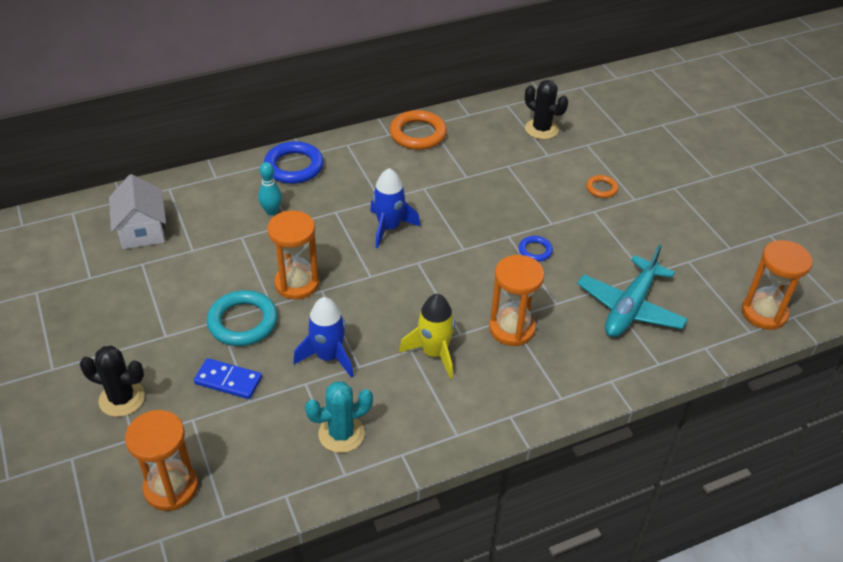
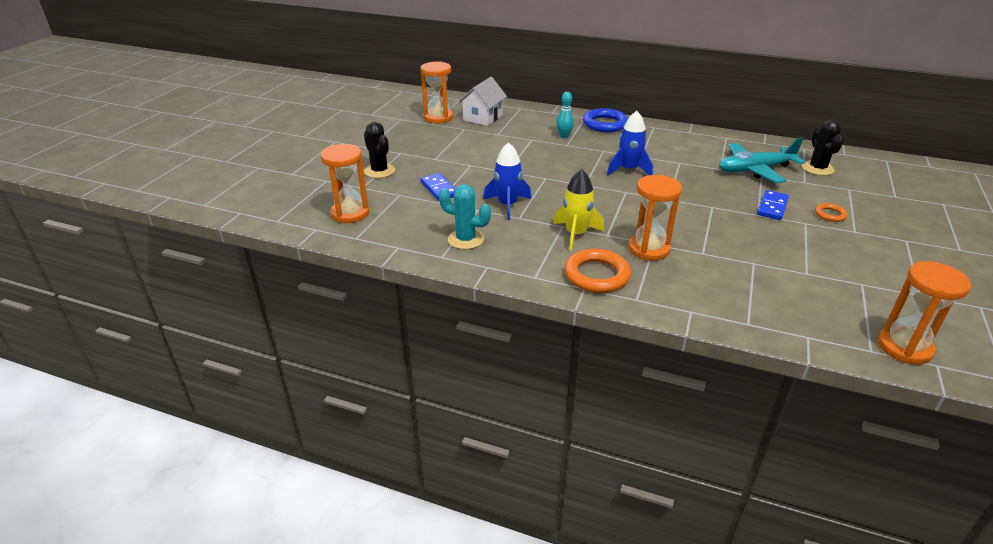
camera: 45 degrees right, 10 degrees down
turquoise ring [207,290,278,346] -> none
orange hourglass [267,211,319,300] -> orange hourglass moved to [420,62,453,124]
orange ring [390,110,447,150] -> orange ring moved to [564,249,631,293]
blue ring [519,236,553,262] -> none
turquoise plane [577,244,688,337] -> turquoise plane moved to [719,138,805,183]
none -> blue domino [757,190,789,220]

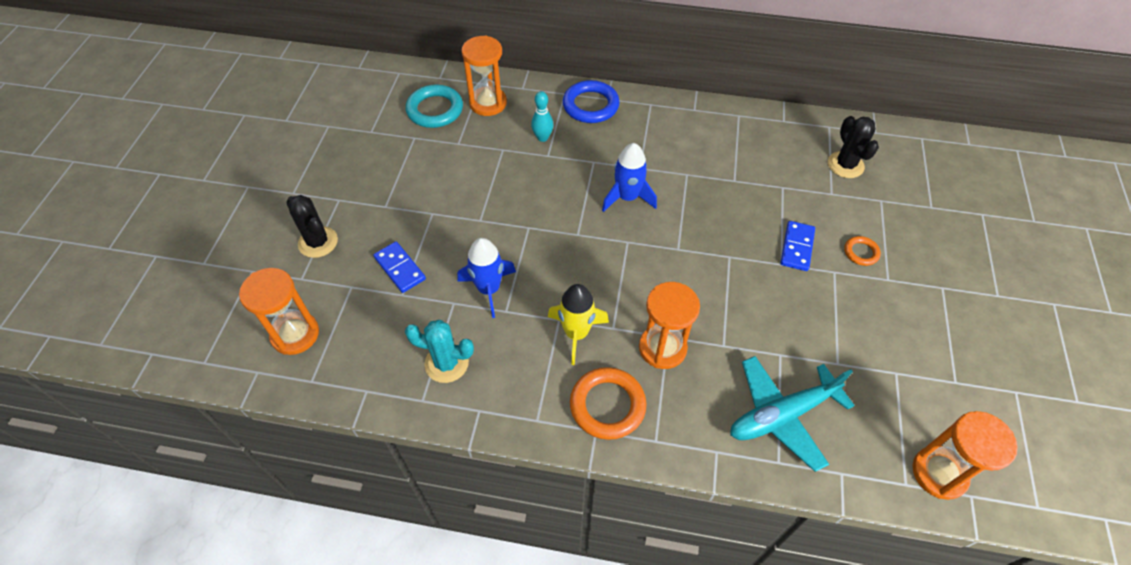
camera: 10 degrees left, 20 degrees up
orange hourglass [420,62,453,124] -> orange hourglass moved to [461,35,507,116]
white house [458,77,507,126] -> turquoise ring [406,84,463,128]
turquoise plane [719,138,805,183] -> turquoise plane moved to [730,356,855,472]

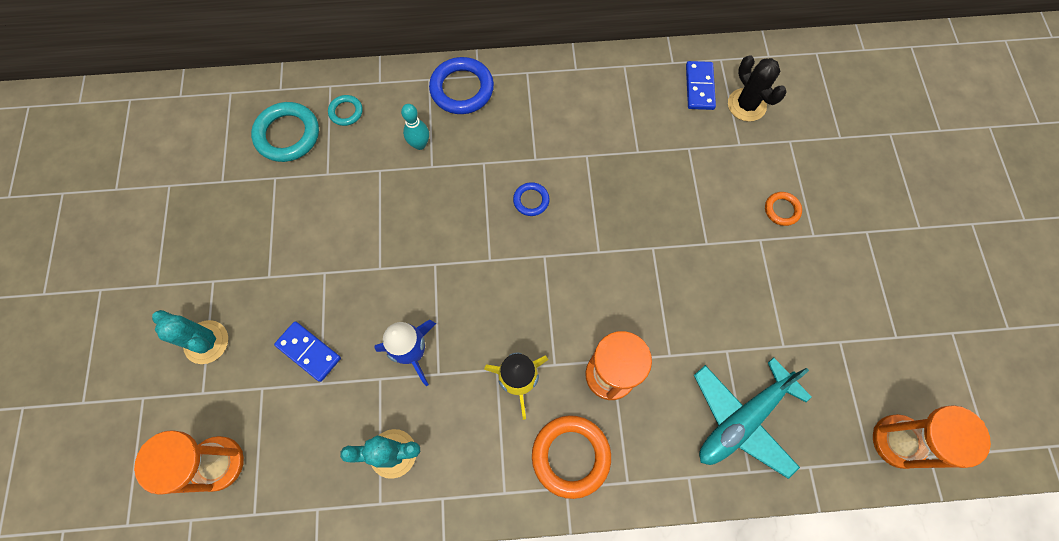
camera: 15 degrees left, 15 degrees up
black cactus [286,195,338,258] -> turquoise cactus [152,310,228,364]
orange hourglass [461,35,507,116] -> turquoise ring [328,95,363,126]
blue rocket [602,143,657,212] -> blue ring [513,182,550,216]
blue domino [780,221,815,271] -> blue domino moved to [686,61,716,110]

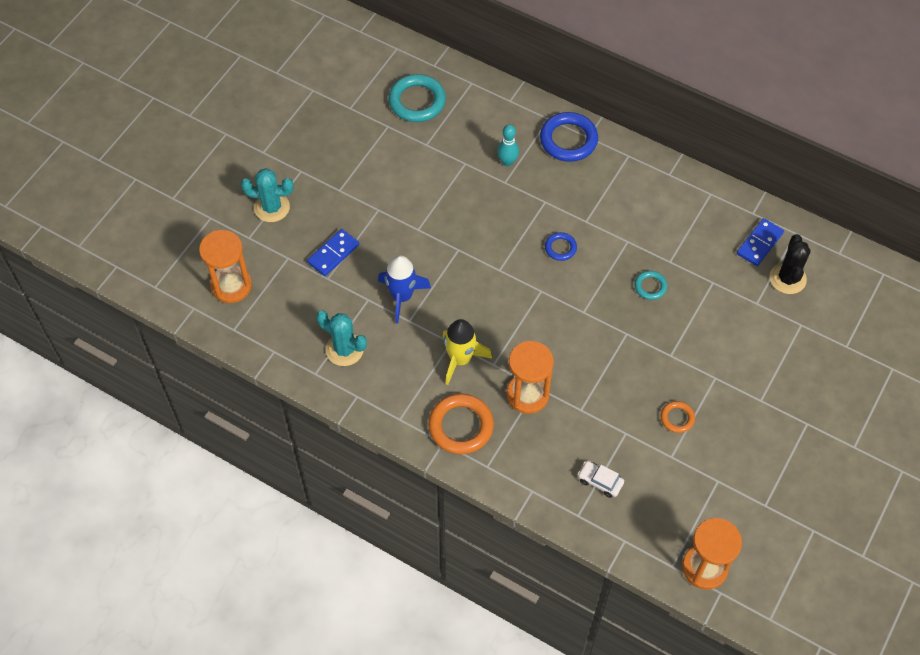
camera: 35 degrees right, 10 degrees down
turquoise cactus [152,310,228,364] -> turquoise cactus turned 60 degrees counterclockwise [241,168,294,222]
blue domino [274,321,341,382] -> blue domino turned 60 degrees clockwise [307,229,359,276]
turquoise ring [328,95,363,126] -> turquoise ring moved to [635,271,667,300]
turquoise plane [694,357,812,479] -> white car [578,461,624,498]
orange ring [765,192,802,226] -> orange ring moved to [661,401,695,433]

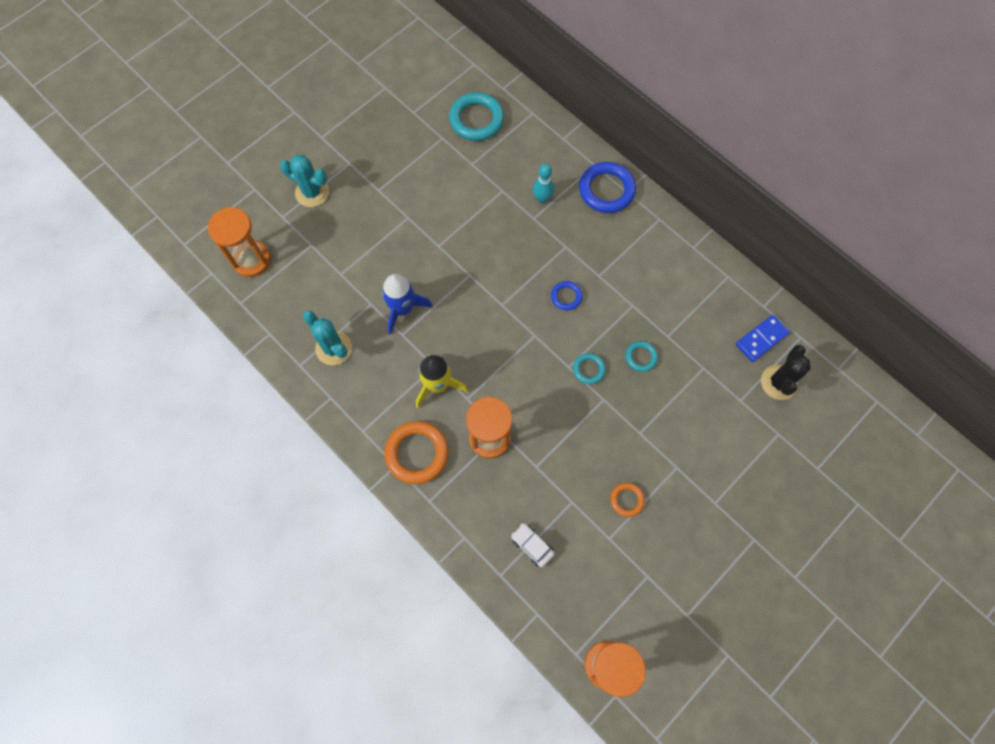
camera: 15 degrees right, 10 degrees up
blue domino [307,229,359,276] -> none
none -> turquoise ring [573,353,606,384]

